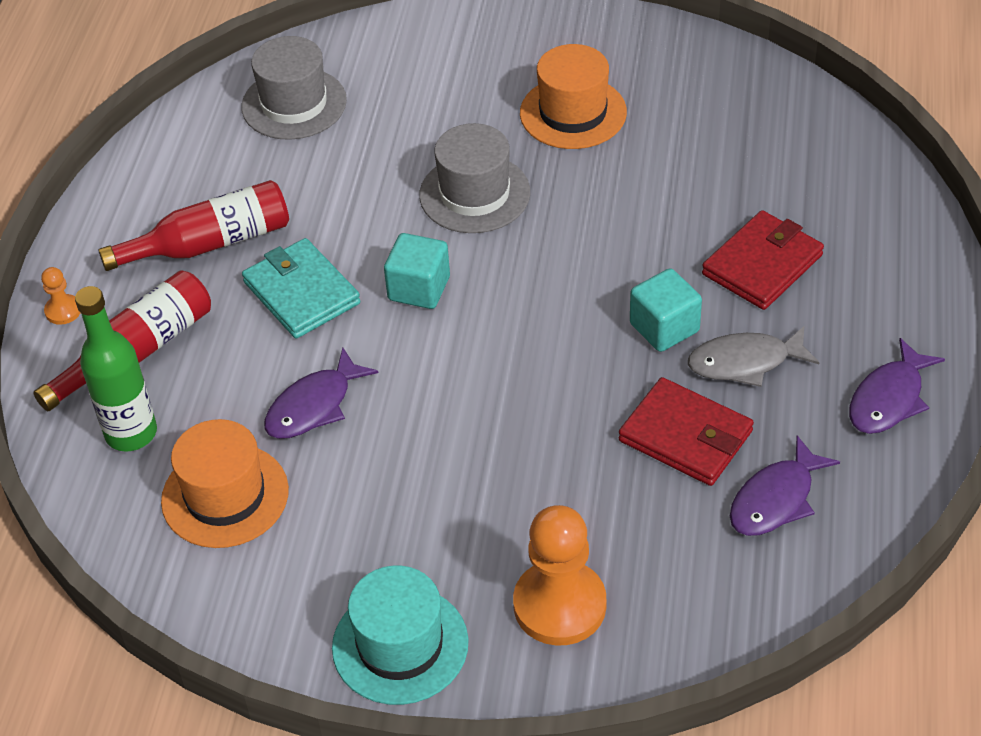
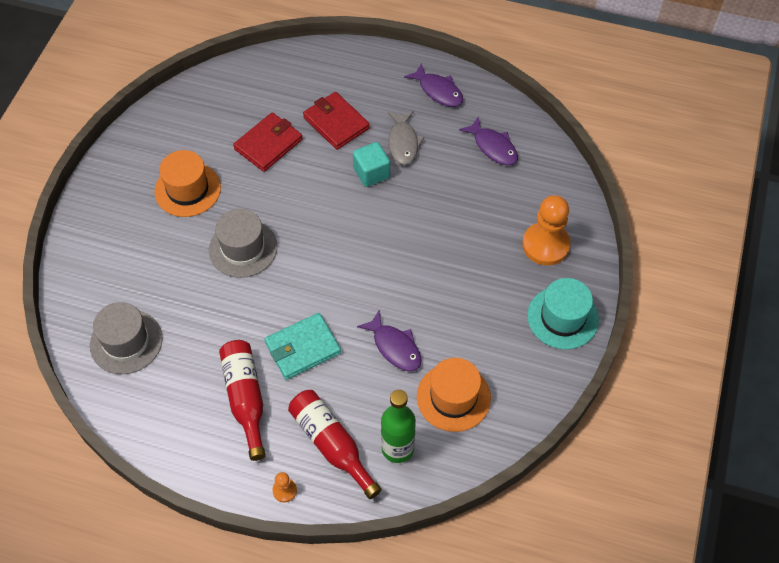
camera: 85 degrees left, 10 degrees up
turquoise cube [384,233,450,309] -> none
red wallet [619,377,754,486] -> red wallet moved to [233,113,303,172]

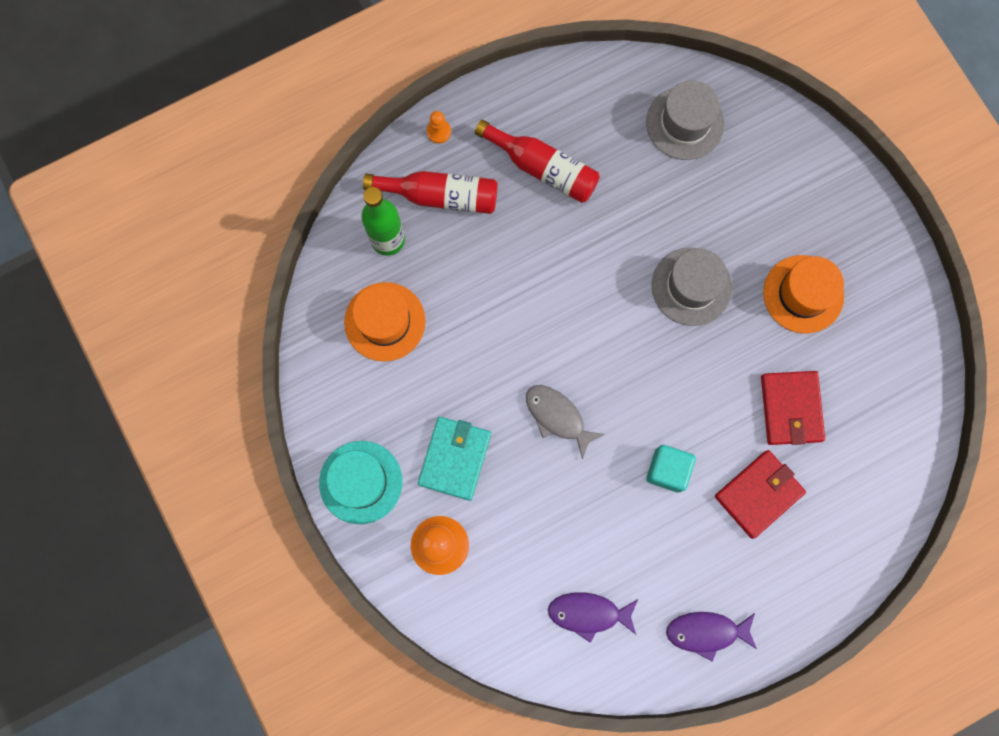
camera: 135 degrees right, 20 degrees up
turquoise wallet [265,313,341,380] -> turquoise wallet moved to [418,417,491,501]
red wallet [303,92,370,150] -> red wallet turned 45 degrees counterclockwise [715,450,806,539]
purple fish [357,310,422,371] -> none
grey fish [388,111,424,165] -> grey fish moved to [526,385,605,459]

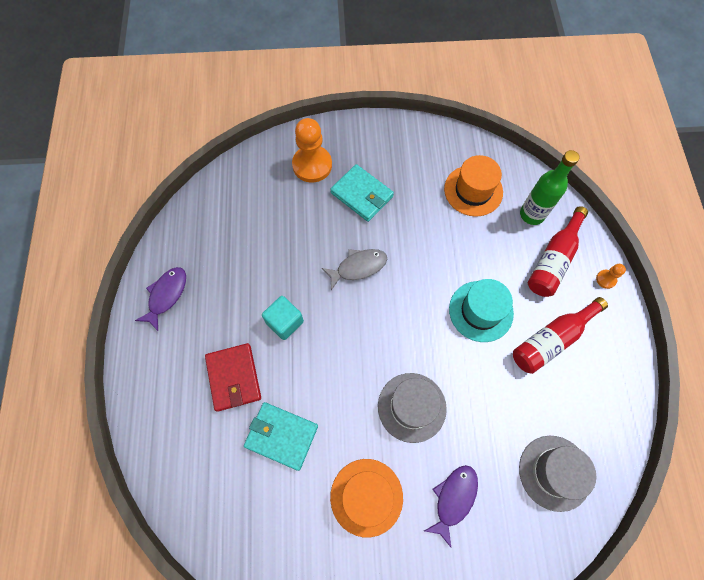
camera: 115 degrees right, 10 degrees down
turquoise hat [319,441,402,524] -> turquoise hat moved to [449,279,514,342]
purple fish [548,592,638,643] -> purple fish moved to [424,465,478,547]
red wallet [761,371,825,445] -> turquoise wallet [244,402,318,471]

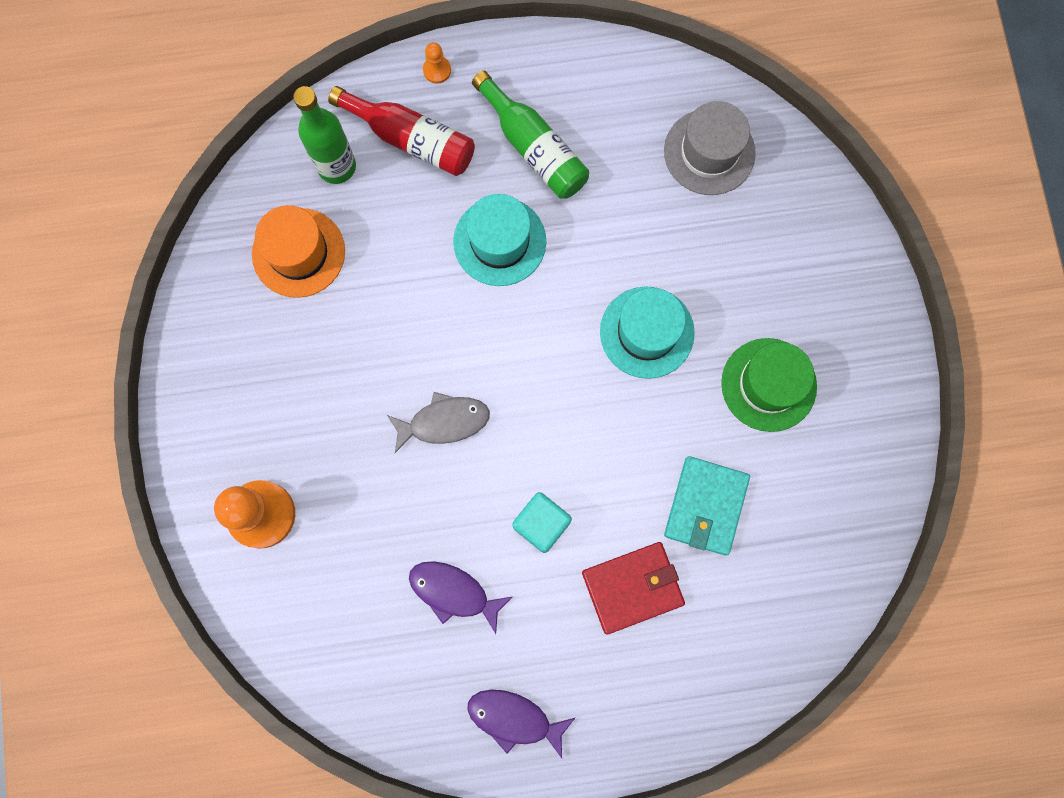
camera: 95 degrees left, 10 degrees up
grey fish [321,249,387,290] -> grey fish turned 105 degrees clockwise [387,392,490,453]
turquoise wallet [330,164,394,222] -> none
orange hat [330,459,403,538] -> green hat [721,338,817,432]
grey hat [378,373,447,443] -> turquoise hat [600,286,695,379]
purple fish [424,465,478,547] -> purple fish moved to [409,561,512,634]
red bottle [513,297,608,374] -> green bottle [472,71,589,199]

